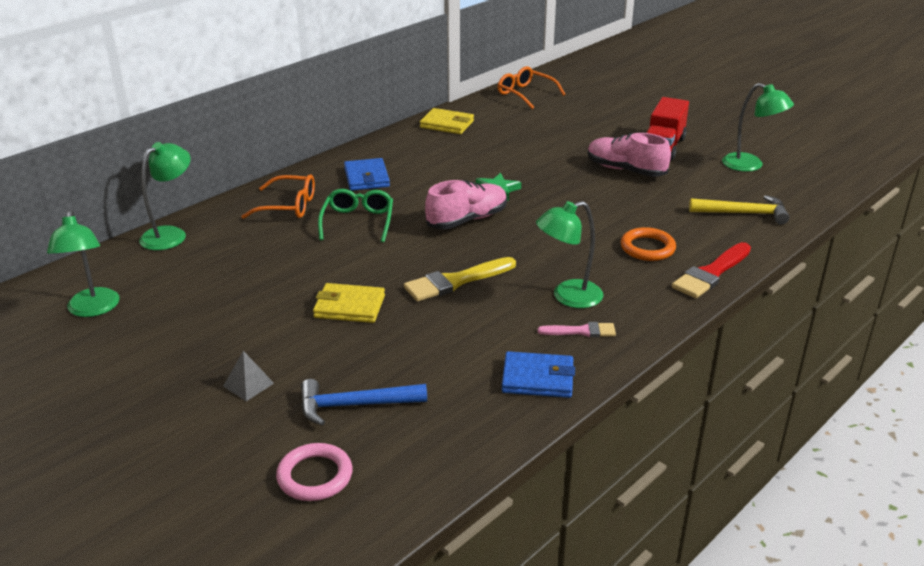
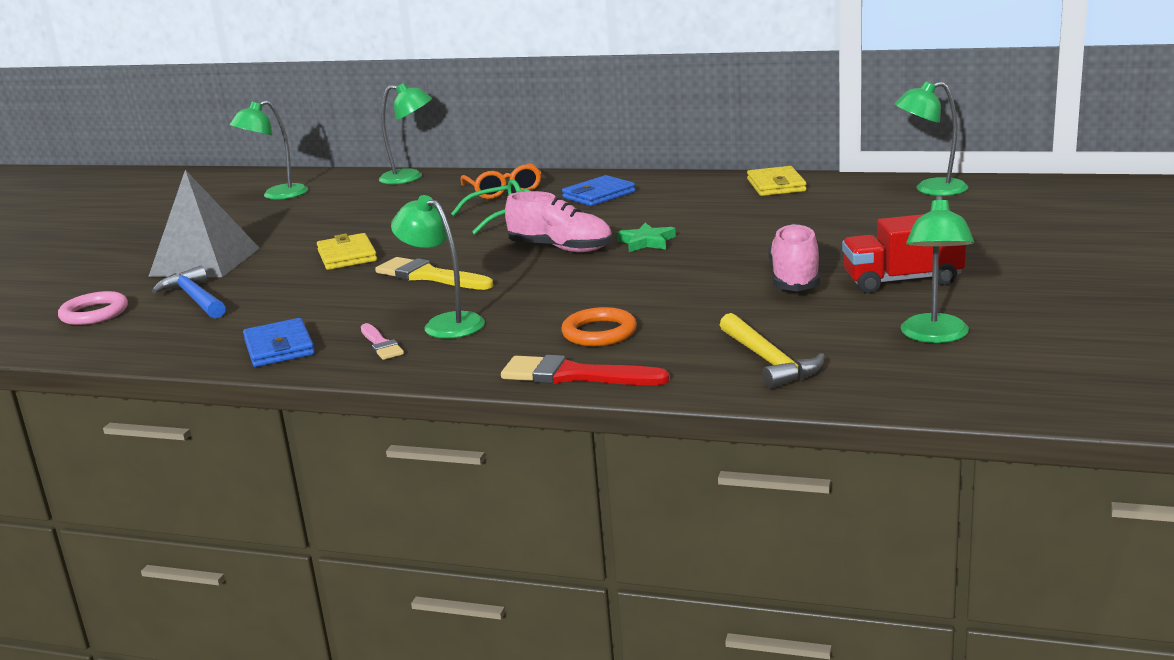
camera: 65 degrees right, 10 degrees down
grey pyramid [223,351,274,401] -> grey pyramid [148,170,259,277], size x2.46
orange glasses [498,66,565,109] -> green lamp [895,81,968,196]

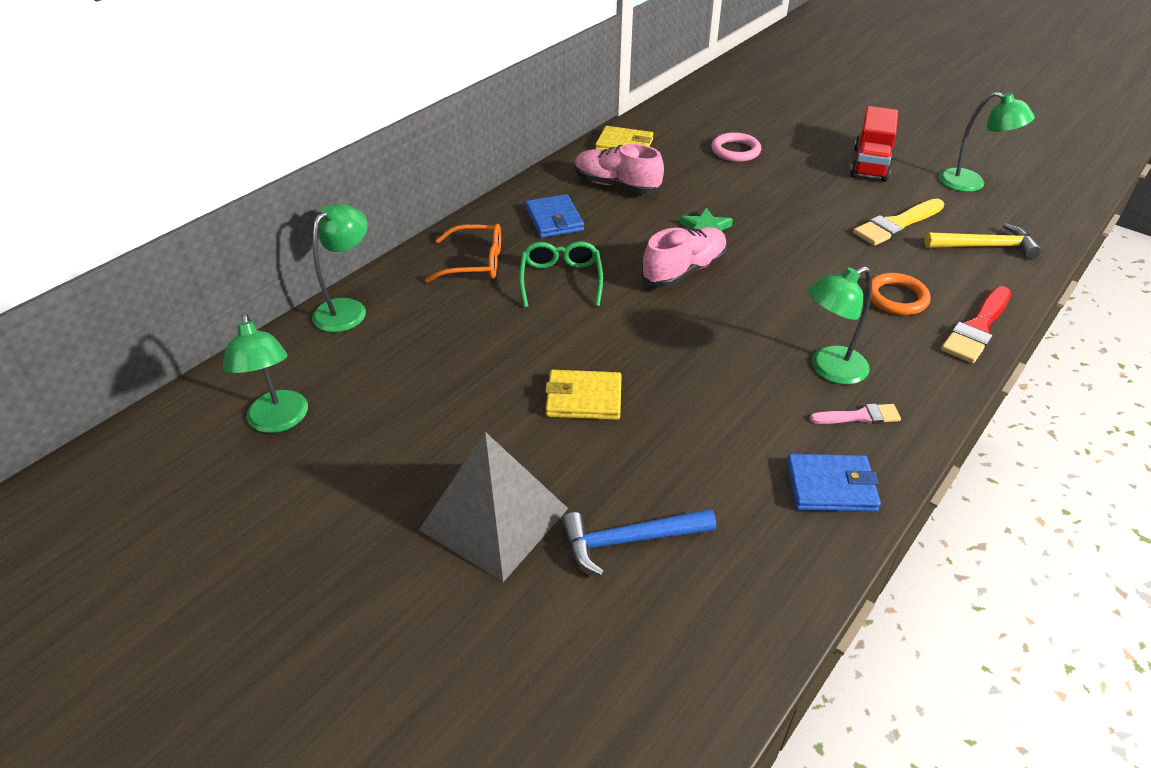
camera: 70 degrees left, 20 degrees up
pink ring [58,291,128,325] -> pink ring moved to [711,132,761,162]
yellow brush [375,257,493,290] -> yellow brush moved to [853,199,944,246]
pink shoe [768,223,820,291] -> pink shoe moved to [575,144,664,194]
green lamp [895,81,968,196] -> none

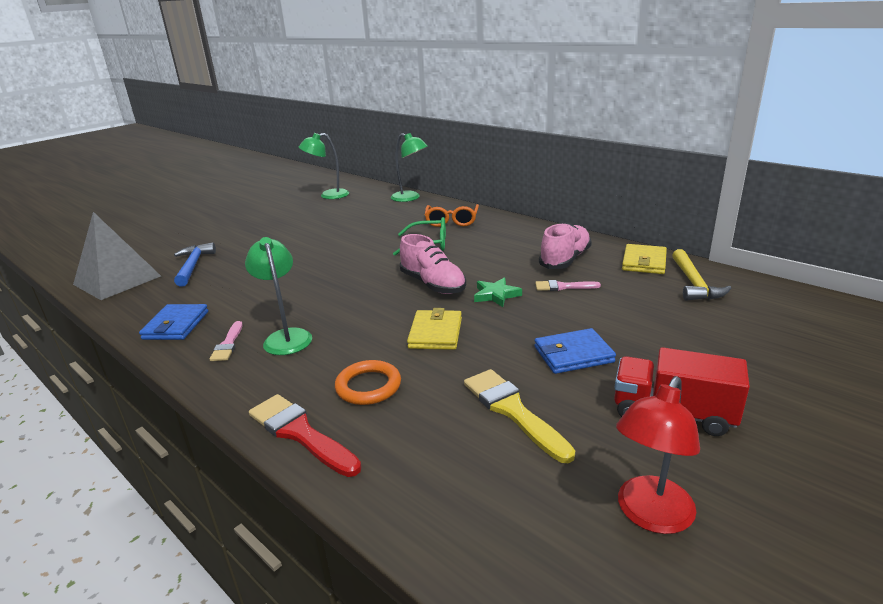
camera: 95 degrees right, 15 degrees down
grey pyramid [419,432,568,582] -> grey pyramid moved to [73,212,161,300]
blue wallet [526,194,584,238] -> blue wallet moved to [534,328,616,374]
yellow wallet [545,370,622,420] -> yellow wallet moved to [407,308,462,350]
pink ring [711,132,761,162] -> none
yellow hammer [925,223,1041,259] -> yellow hammer moved to [672,249,731,301]
green lamp [939,92,1035,192] -> red lamp [616,376,700,534]
none -> pink brush [535,280,601,291]

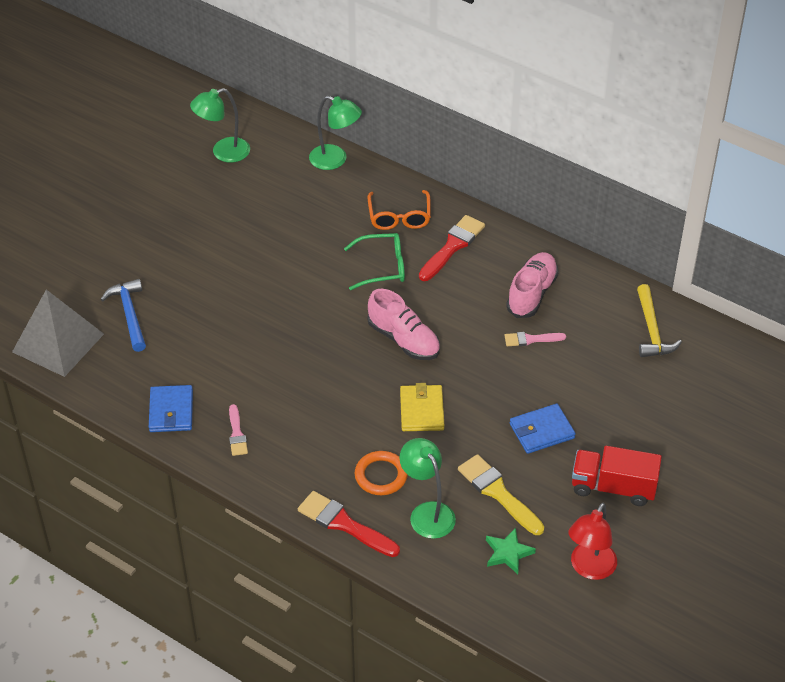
camera: 10 degrees left, 20 degrees up
green lamp [245,237,312,355] -> green lamp moved to [400,438,456,539]
green star [474,277,522,307] -> green star moved to [486,528,536,574]
yellow wallet [622,244,667,274] -> none
none -> red brush [419,215,485,281]

